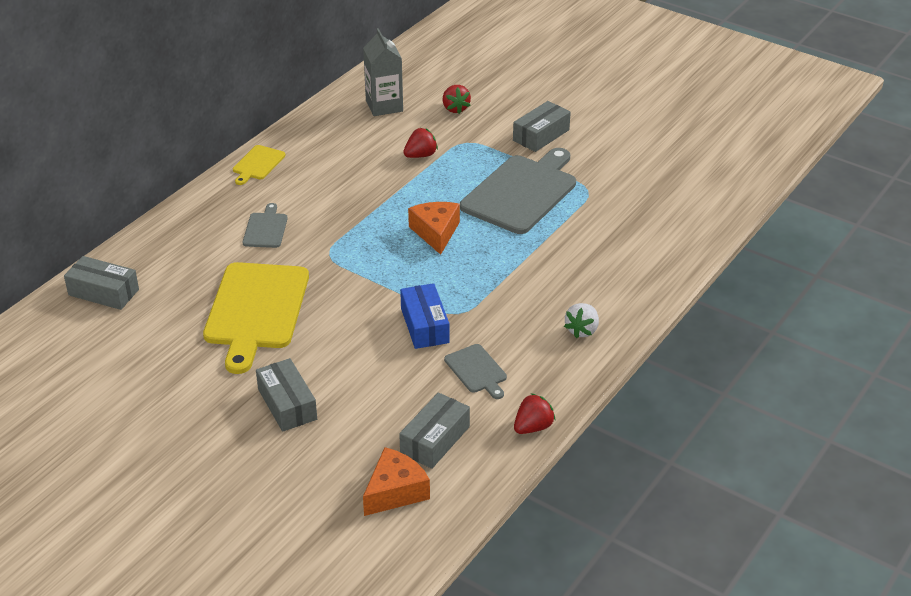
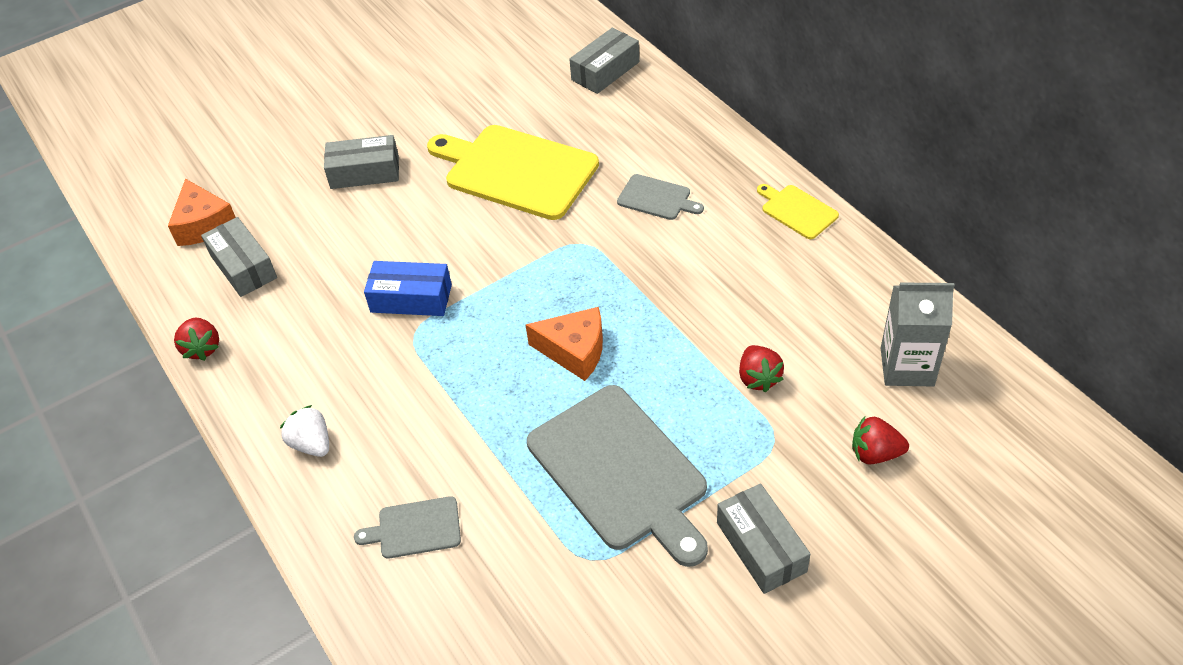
camera: 115 degrees right, 10 degrees up
grey cutting board [444,344,507,399] -> grey cutting board moved to [354,496,461,559]

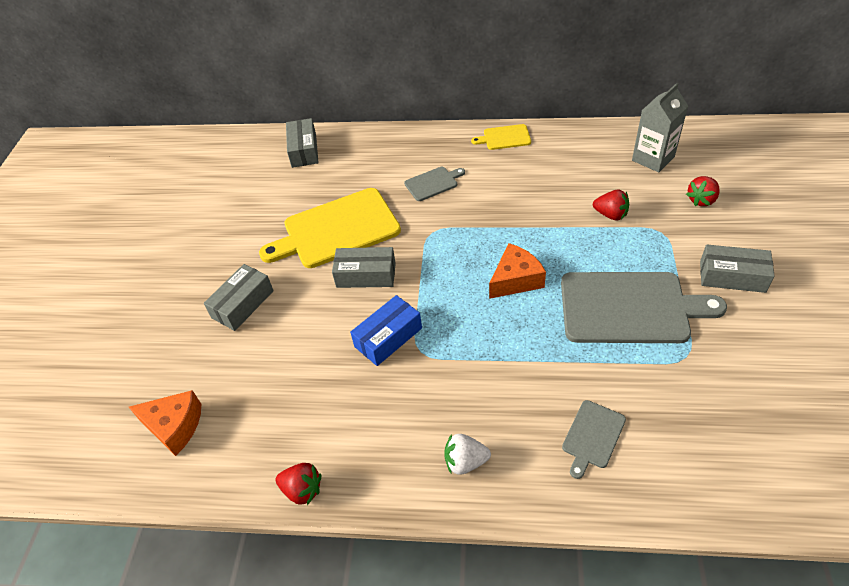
camera: 50 degrees left, 0 degrees up
grey box [201,217,277,297] -> grey box moved to [332,247,396,288]

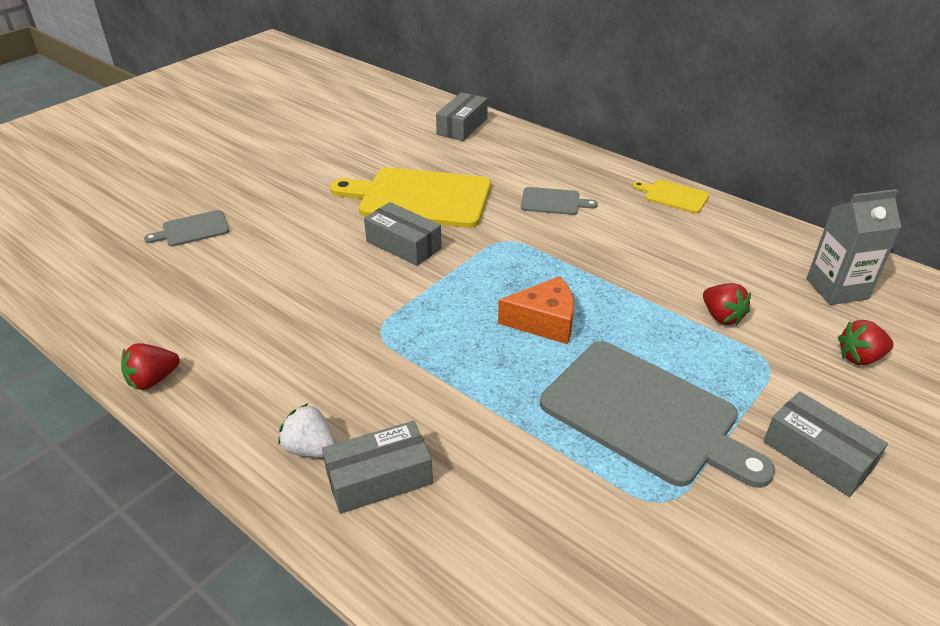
camera: 30 degrees right, 10 degrees down
orange cheese [129,390,201,456] -> none
grey box [204,264,274,331] -> grey box moved to [322,421,433,514]
red strawberry [275,463,322,505] -> red strawberry turned 90 degrees clockwise [121,343,180,390]
blue box [350,295,422,366] -> none
grey cutting board [562,400,626,479] -> grey cutting board moved to [144,210,229,247]

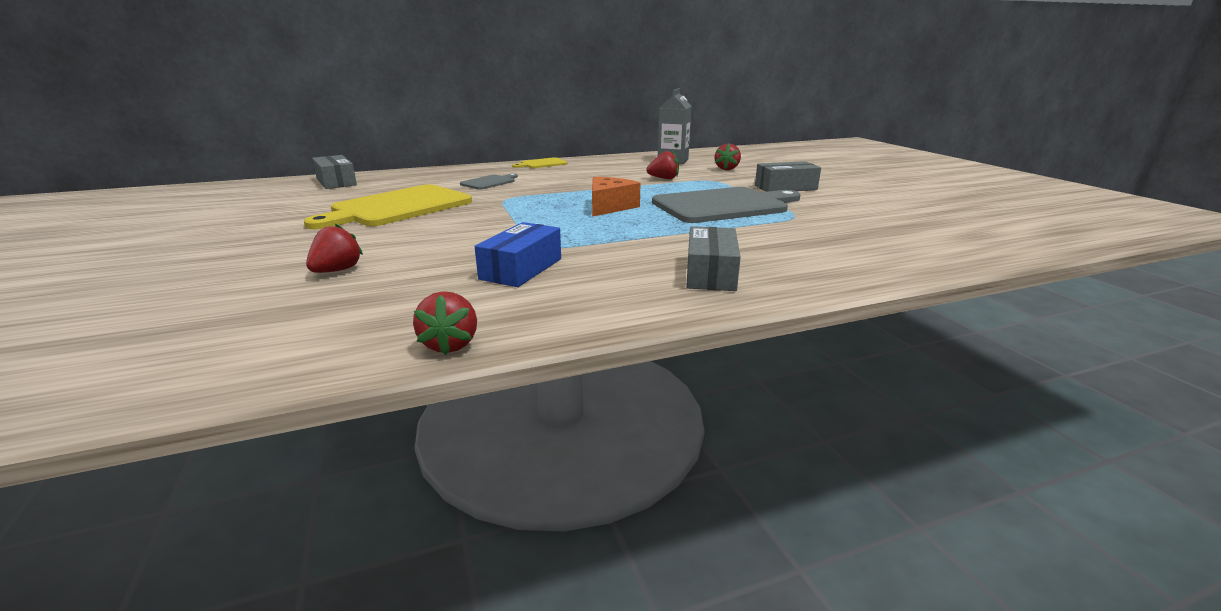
camera: 60 degrees left, 15 degrees down
grey cutting board [144,210,229,247] -> none
white strawberry [278,403,336,457] -> none
grey box [364,202,442,266] -> none
none -> red strawberry [306,224,363,273]
none -> blue box [475,222,561,287]

